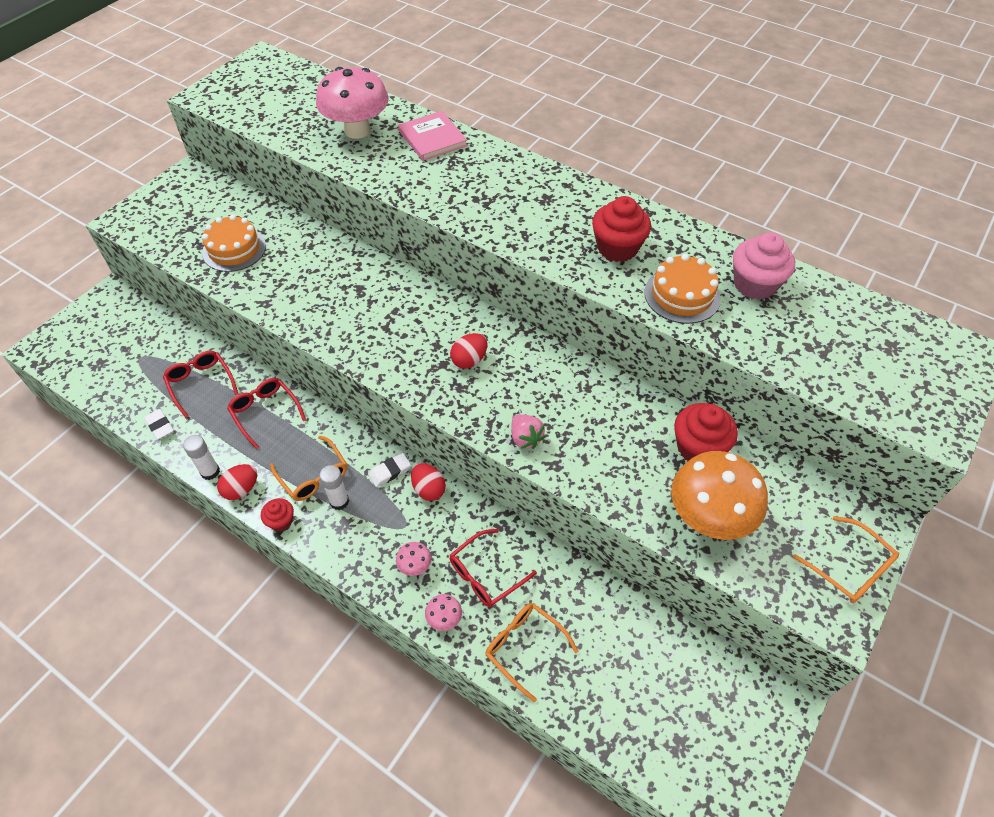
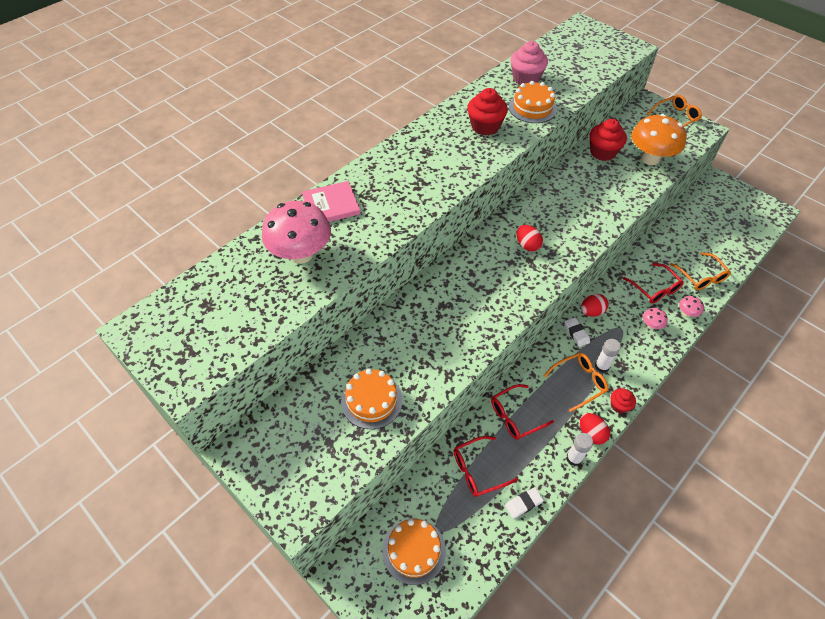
camera: 80 degrees left, 0 degrees up
orange glasses [485,603,579,702] -> orange glasses turned 75 degrees counterclockwise [670,252,731,290]
pink strawberry [511,414,545,449] -> none
none -> orange cake [382,518,446,585]

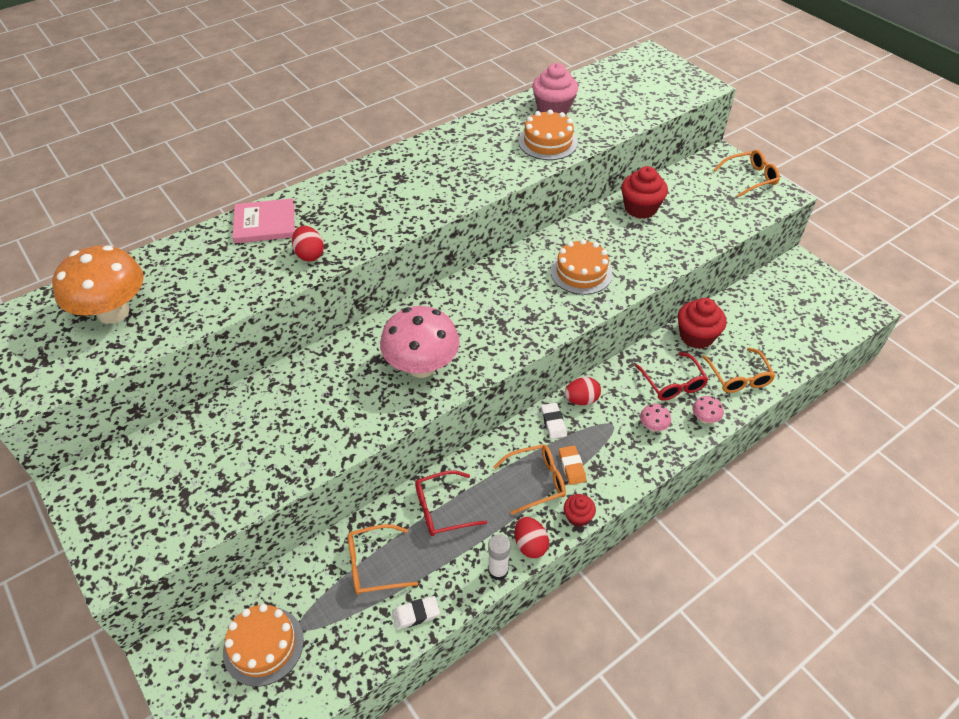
camera: 10 degrees right, 5 degrees down
pink mushroom [262,201,331,264] -> pink mushroom moved to [380,306,460,378]
orange cake [341,368,403,429] -> orange cake moved to [551,239,613,295]
red glasses [454,436,518,497] -> orange glasses [348,524,418,595]
red cupcake [467,88,508,135] -> red cupcake moved to [678,298,727,349]
red egg [517,225,543,251] -> red egg moved to [292,226,324,261]
white glue stick [595,339,621,373] -> orange eraser [559,445,586,485]
orange mushroom [631,114,686,165] -> orange mushroom moved to [52,245,144,324]

